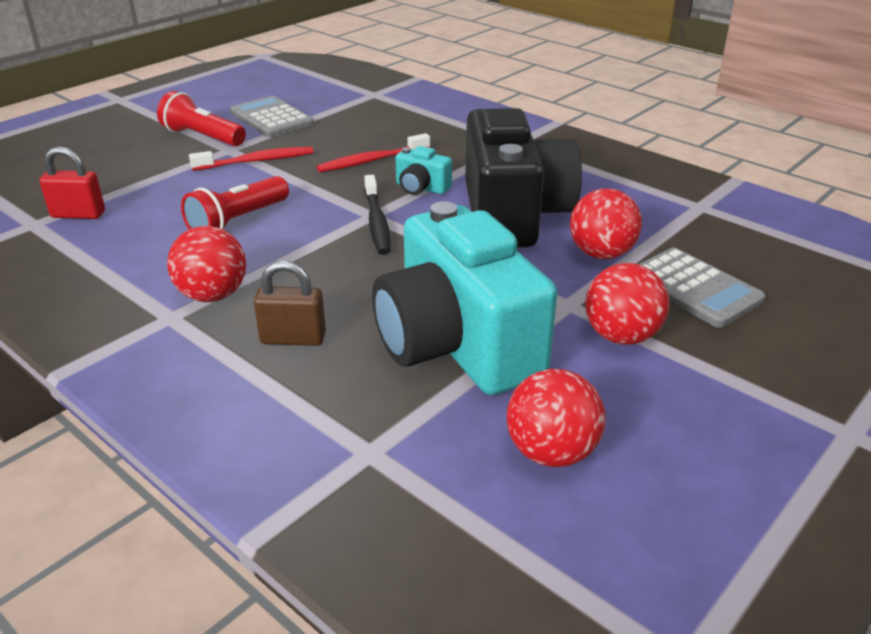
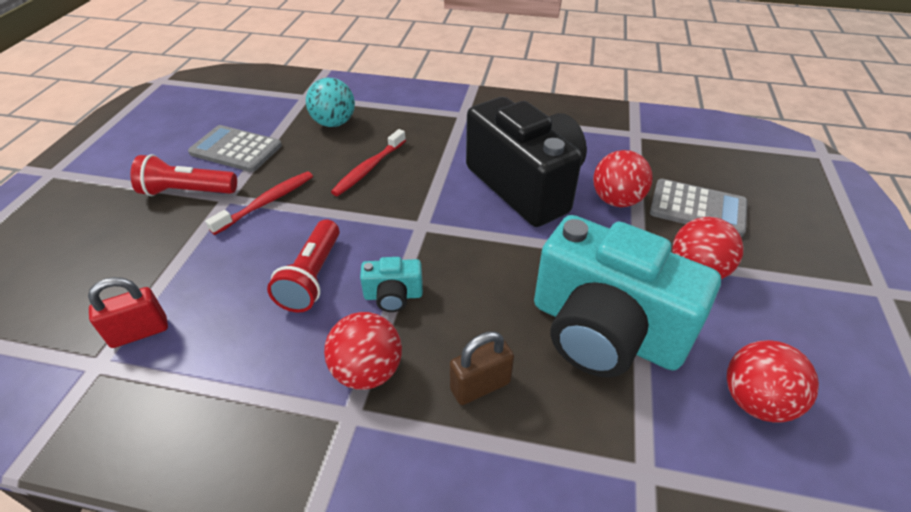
camera: 30 degrees left, 10 degrees up
black toothbrush [364,175,390,255] -> none
turquoise camera [395,146,452,195] -> turquoise camera moved to [360,257,423,312]
none -> turquoise ball [306,78,355,127]

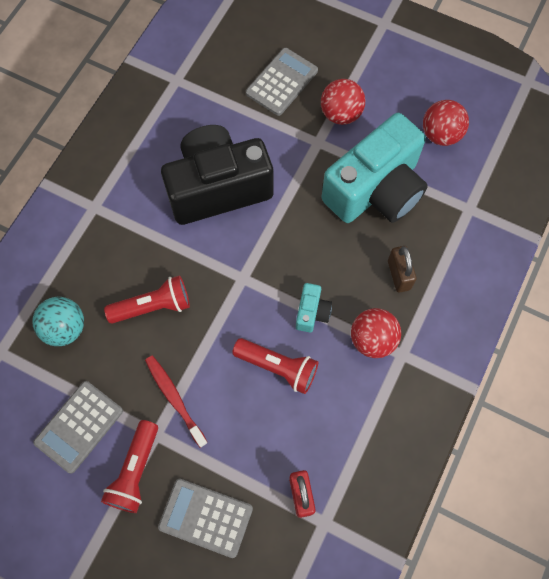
camera: 75 degrees left, 25 degrees up
red toothbrush [331,129,406,196] -> red flashlight [104,275,190,324]
red ball [593,150,653,207] -> none
none -> grey calculator [158,479,253,558]

